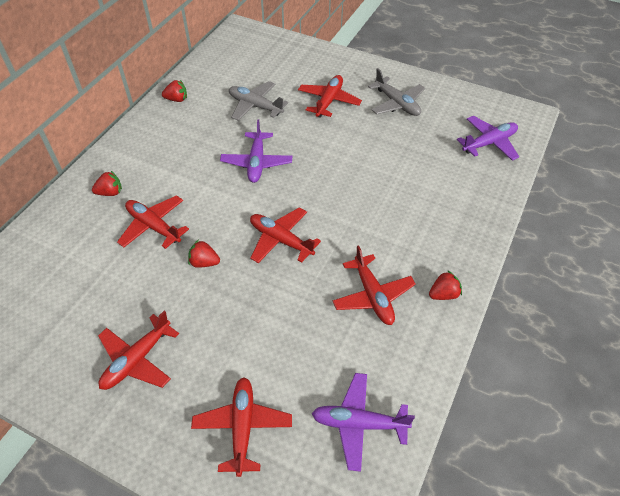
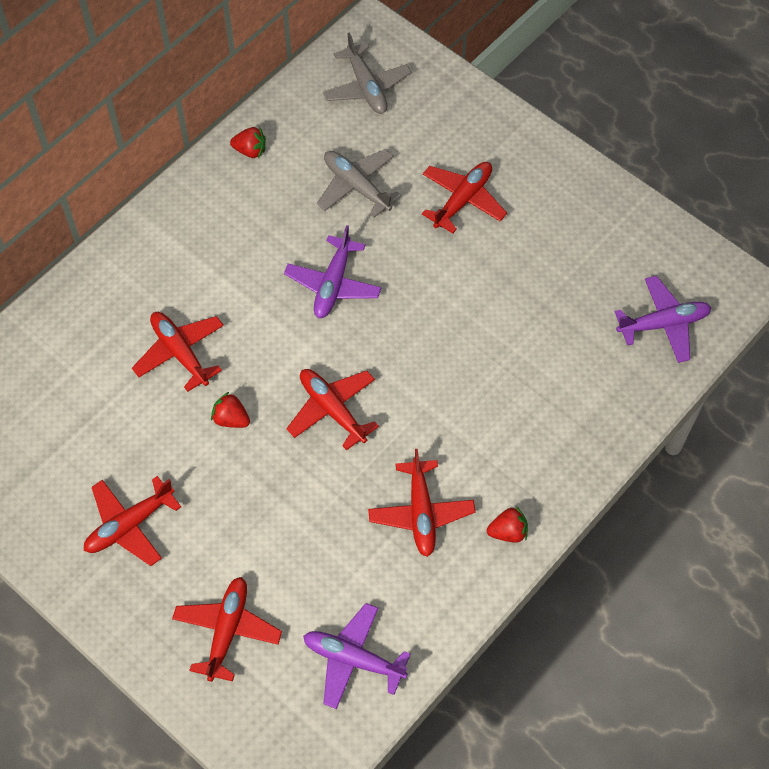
camera: 15 degrees right, 10 degrees up
red strawberry [92,171,122,196] -> none
grey plane [368,68,425,116] -> grey plane moved to [323,32,411,114]

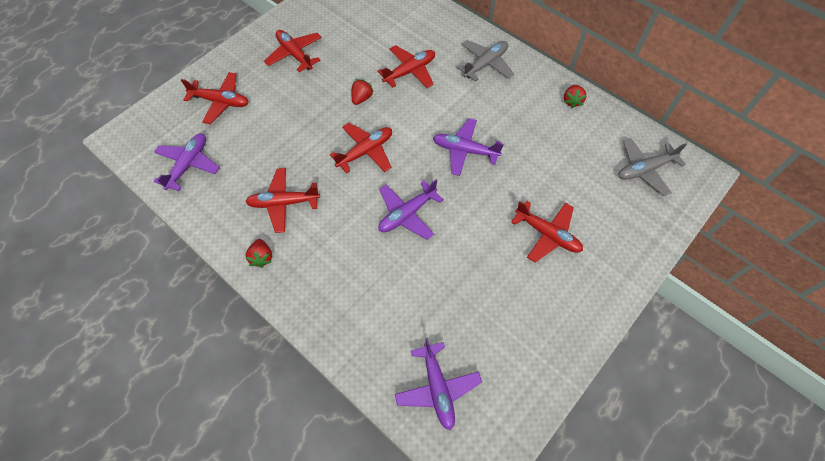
camera: 90 degrees right, 0 degrees up
grey plane [317,149,402,218] -> grey plane moved to [457,40,514,82]
none -> purple plane [378,179,444,240]

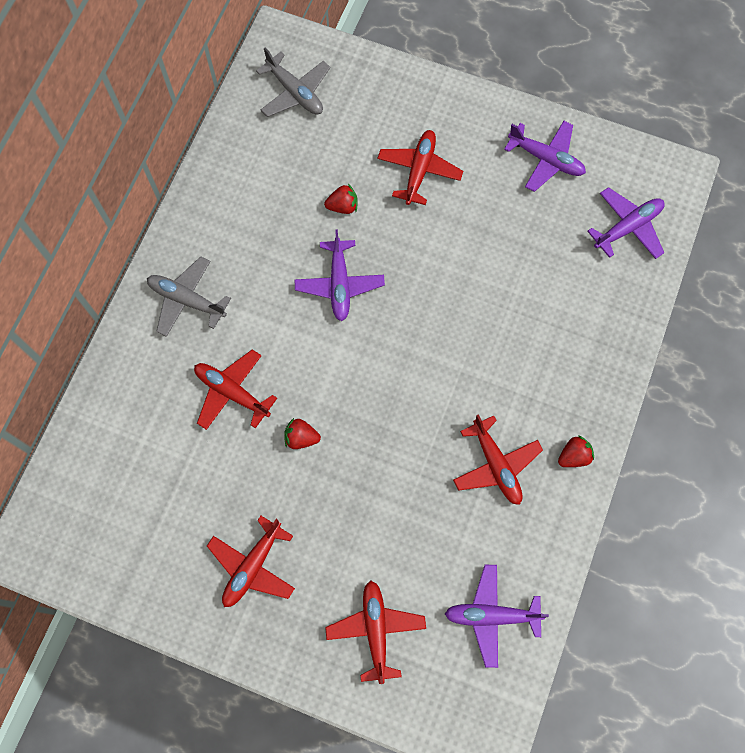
camera: 110 degrees left, 10 degrees up
red plane [330,123,392,174] -> none
purple plane [378,179,444,240] -> purple plane moved to [504,121,586,192]
red strawberry [564,85,587,108] -> red strawberry moved to [324,184,358,214]

